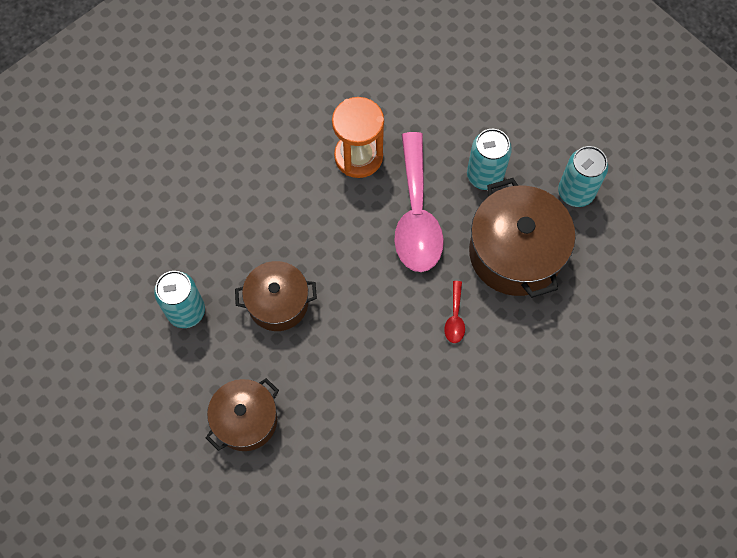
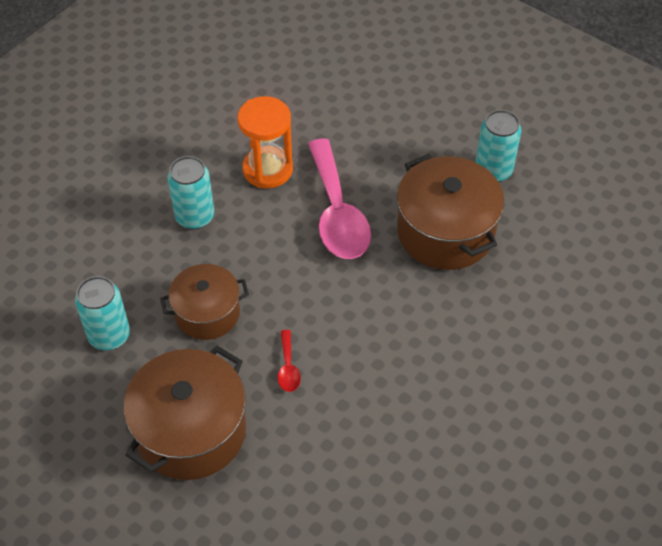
camera: 10 degrees left, 15 degrees down
brown pot [206,378,279,451] -> brown pot [123,346,246,480], size x1.57
red spoon [444,281,465,343] -> red spoon moved to [278,330,301,392]
turquoise can [467,129,512,190] -> turquoise can moved to [167,156,214,229]

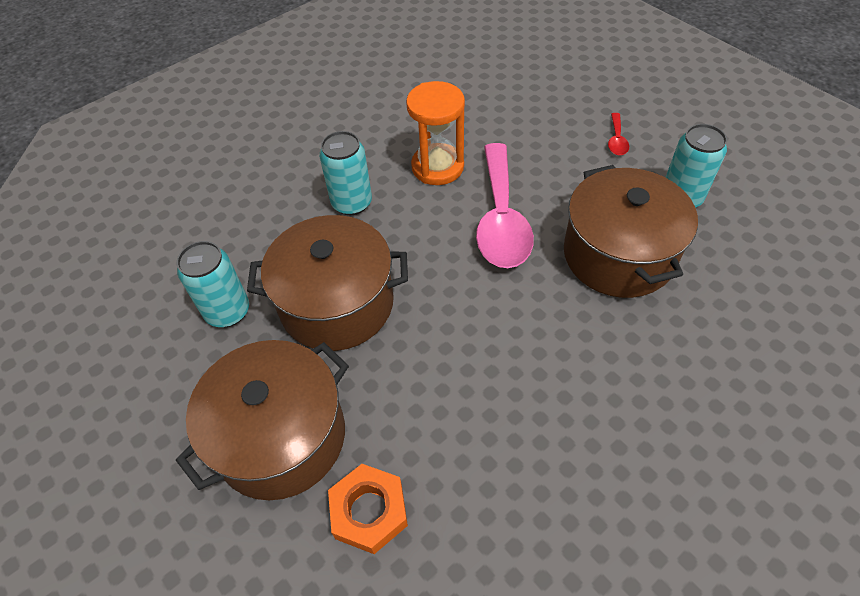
camera: 15 degrees right, 0 degrees up
brown pot [160,264,249,340] -> brown pot [247,215,408,351], size x1.57
red spoon [278,330,301,392] -> red spoon moved to [608,113,629,155]
none -> orange nut [328,464,408,554]

